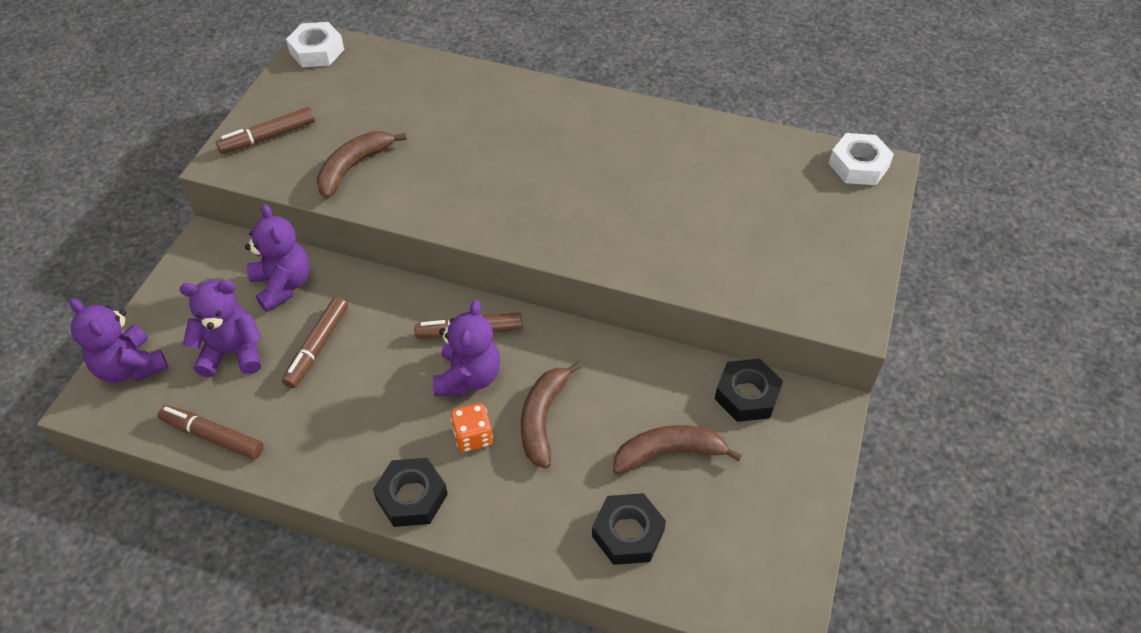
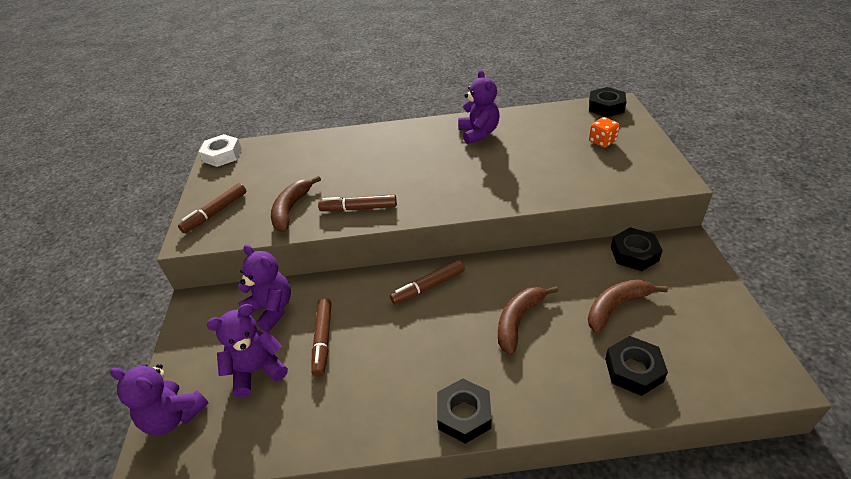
camera: 20 degrees left, 10 degrees down
brown marker [158,405,264,459] -> brown marker moved to [318,194,397,211]
purple teddy bear [433,300,501,396] -> purple teddy bear moved to [458,70,500,144]
orange dice [451,403,493,452] -> orange dice moved to [589,117,620,148]
brown banana [521,362,582,468] -> brown banana turned 45 degrees clockwise [498,286,558,355]
white nut [829,133,894,185] -> black nut [589,87,626,117]

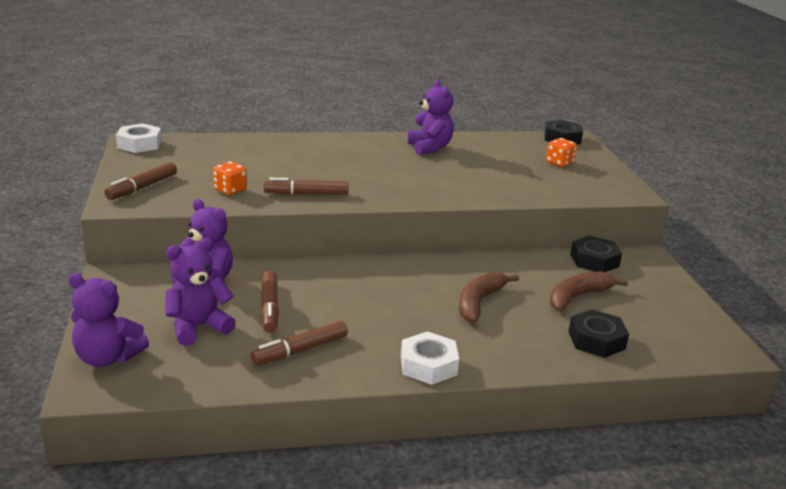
camera: 10 degrees left, 15 degrees down
brown banana [271,176,321,232] -> orange dice [213,162,247,195]
brown marker [390,260,465,305] -> brown marker moved to [250,321,348,365]
black nut [437,378,492,444] -> white nut [401,331,459,385]

